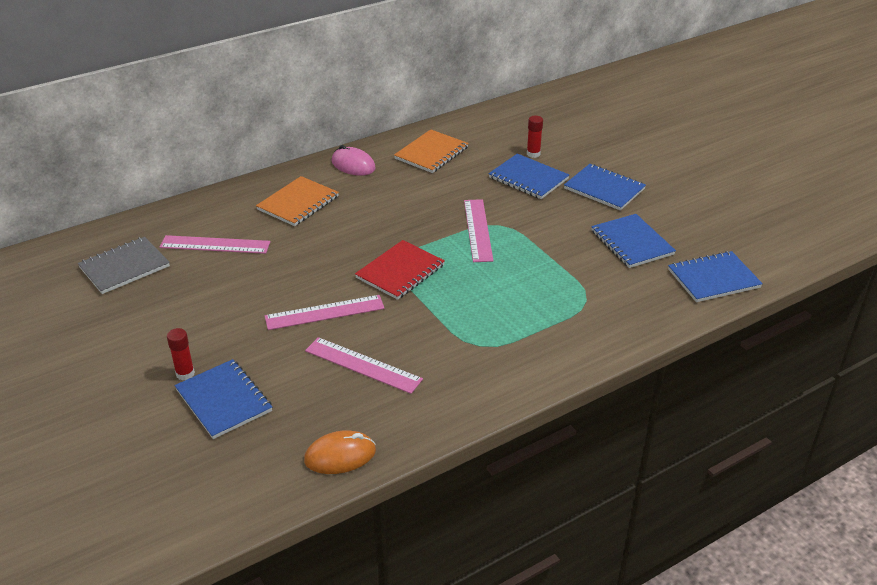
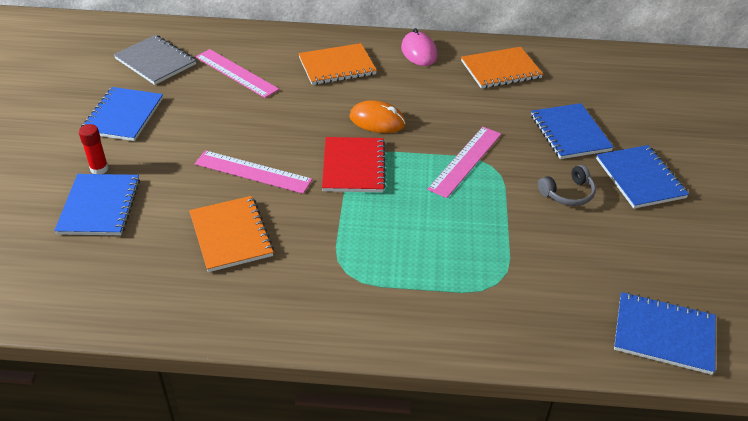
camera: 35 degrees right, 5 degrees up
grey notebook [78,237,170,294] -> grey notebook turned 45 degrees clockwise [113,35,196,85]
orange mouse [304,430,376,474] -> orange mouse moved to [349,100,406,133]
pink ruler [305,337,423,394] -> orange notebook [189,196,274,272]
red notebook [355,240,445,300] -> red notebook turned 75 degrees counterclockwise [322,137,386,192]
red glue stick [527,116,543,158] -> none
blue notebook [591,214,676,268] -> blue notebook moved to [81,87,163,141]
none -> grey headphones [538,165,596,206]

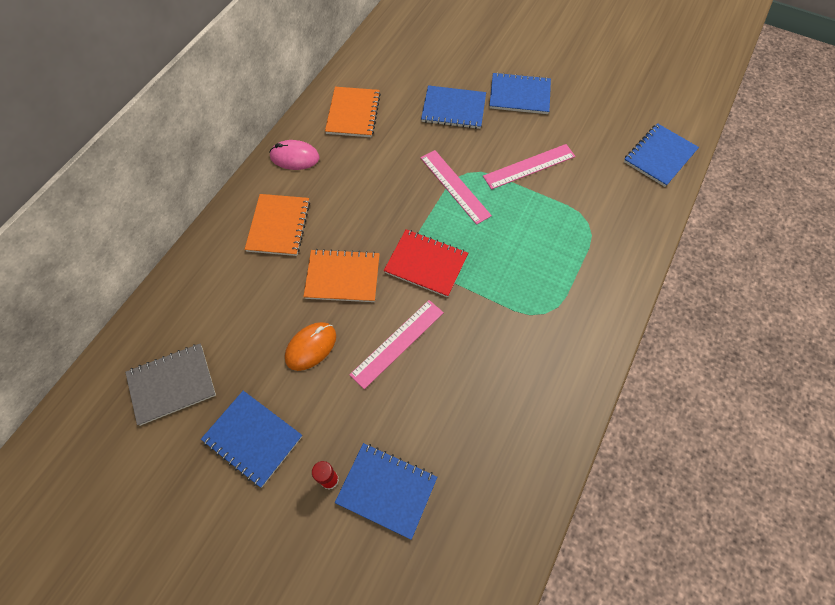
camera: 65 degrees left, 20 degrees up
orange notebook [189,196,274,272] -> orange notebook moved to [303,249,380,302]
pink ruler [195,49,279,98] -> pink ruler moved to [483,144,575,190]
orange mouse [349,100,406,133] -> orange mouse moved to [285,322,336,371]
grey headphones [538,165,596,206] -> none

